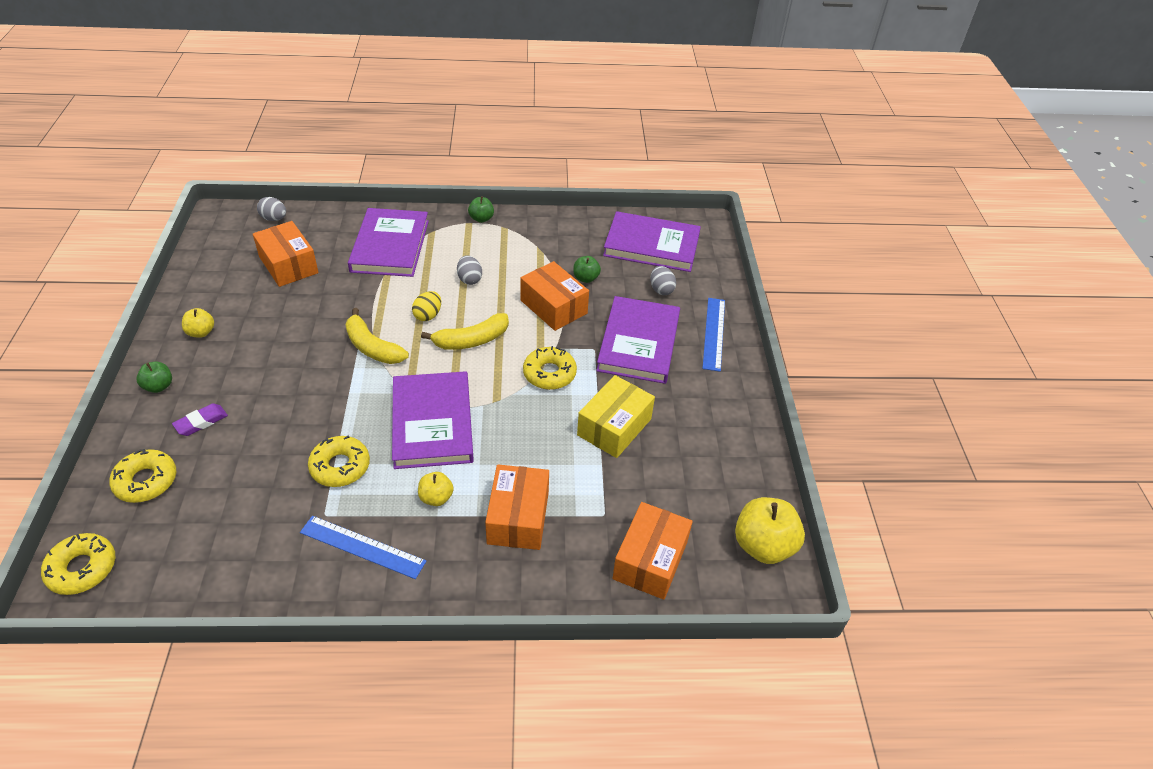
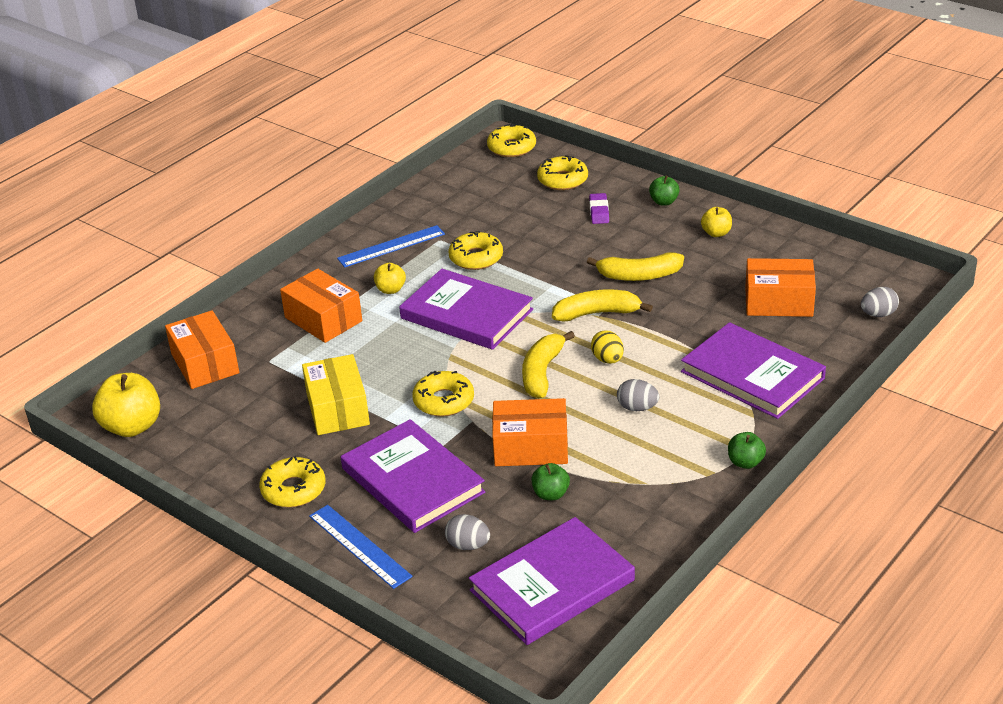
camera: 135 degrees right, 10 degrees down
none -> yellow donut [259,456,325,508]
none -> yellow banana [587,252,684,281]

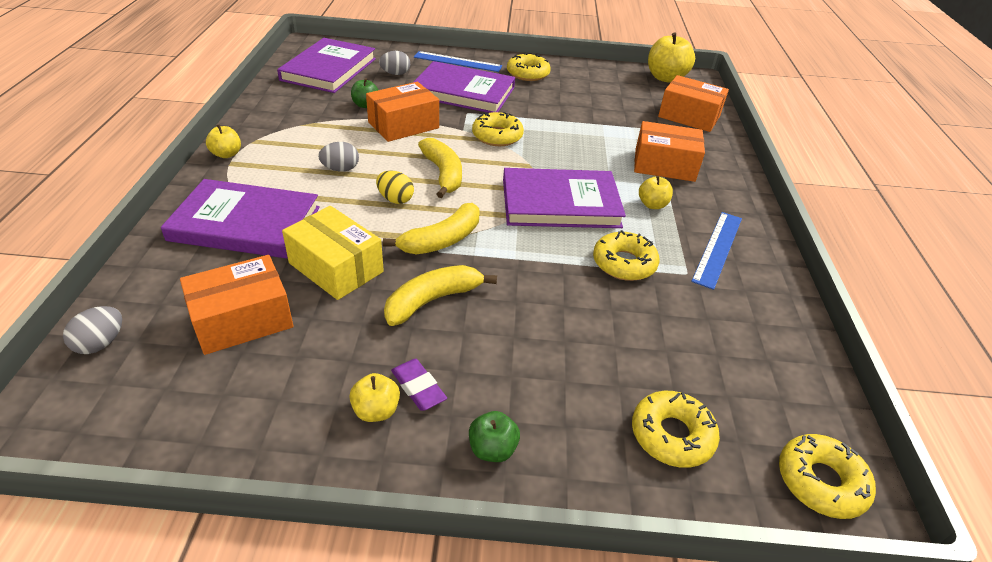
camera: 140 degrees right, 5 degrees up
yellow box [302,354,370,435] -> yellow box moved to [282,206,384,300]
purple eraser [589,193,609,224] -> purple eraser moved to [391,359,447,411]
green apple [728,432,766,469] -> yellow apple [206,124,241,158]

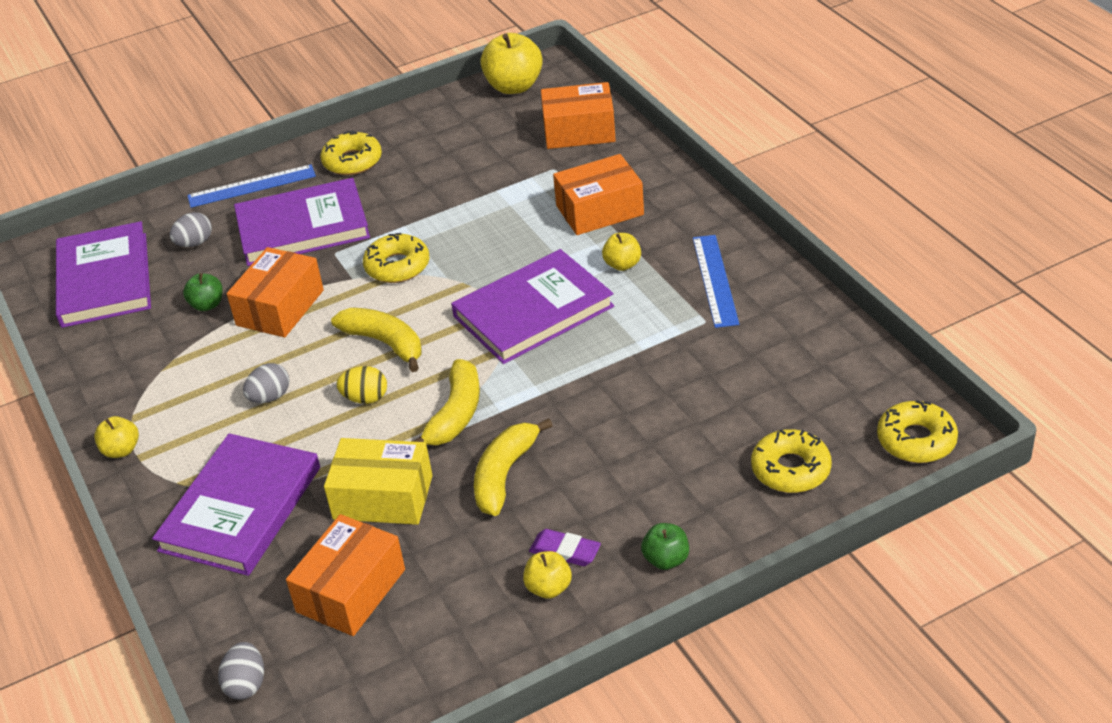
camera: 25 degrees left, 0 degrees up
purple book [161,179,320,259] -> purple book turned 45 degrees counterclockwise [152,433,320,576]
yellow donut [593,230,659,281] -> none

